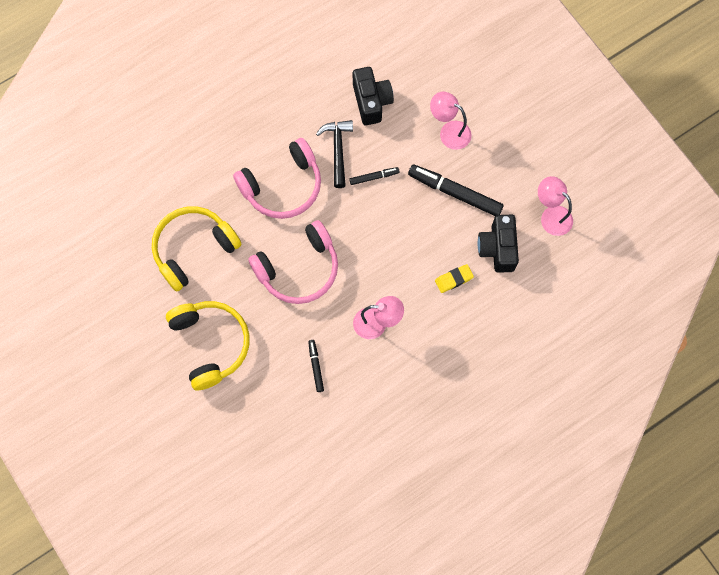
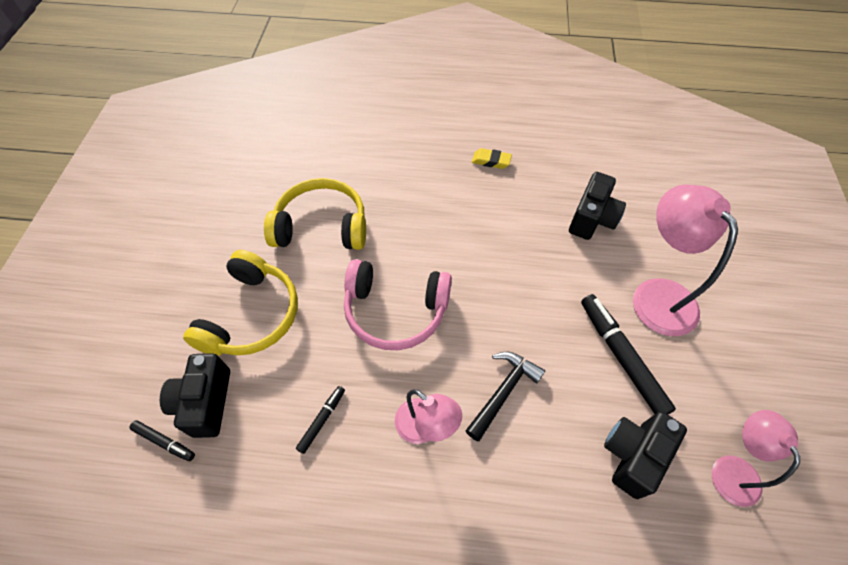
camera: 40 degrees right, 15 degrees down
pink headphones [233,138,321,219] -> none
black hammer [316,120,353,188] -> black hammer moved to [466,352,545,441]
black marker [349,167,400,185] -> black marker moved to [129,420,195,461]
pink lamp [430,92,472,150] -> pink lamp [633,184,738,336], size x1.61
yellow eraser [435,264,474,293] -> yellow eraser moved to [472,148,512,169]
none -> black camera [160,353,230,438]

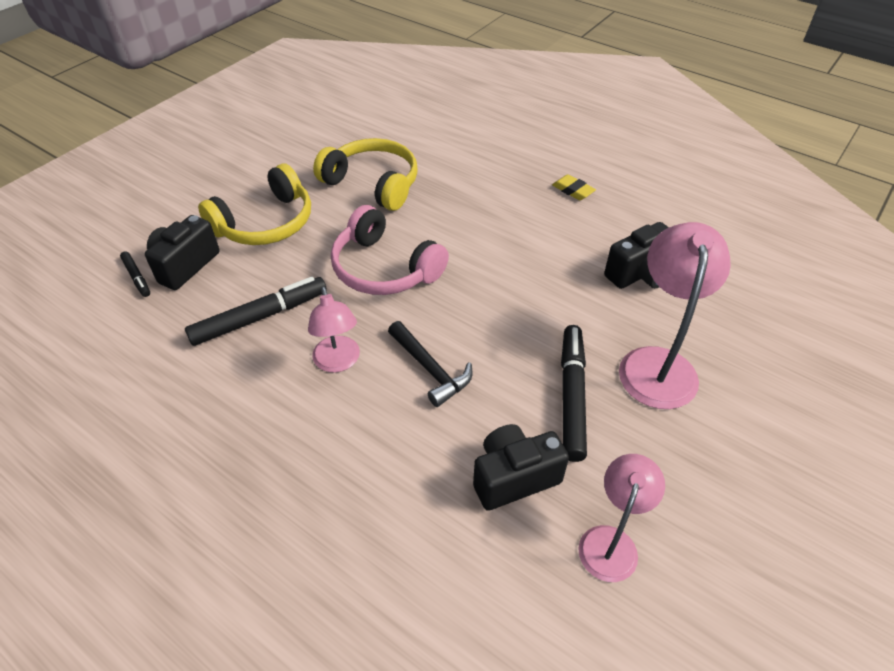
camera: 30 degrees right, 10 degrees down
black marker [296,386,345,454] -> black marker [185,277,327,346], size x1.97
black hammer [466,352,545,441] -> black hammer turned 75 degrees clockwise [388,321,472,407]

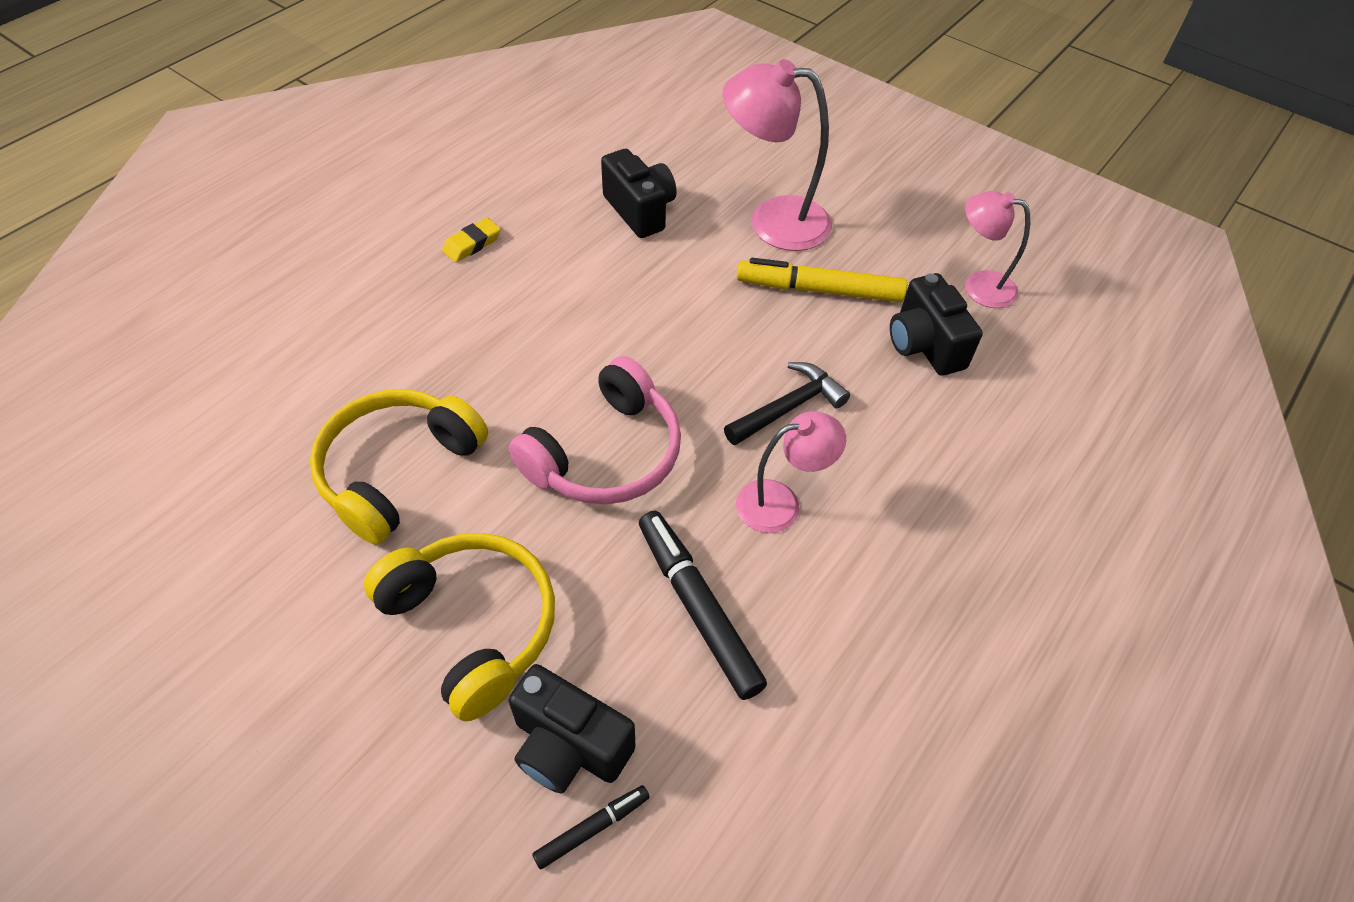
camera: 90 degrees left, 5 degrees up
black marker [561,325,587,462] -> yellow marker [737,258,907,302]

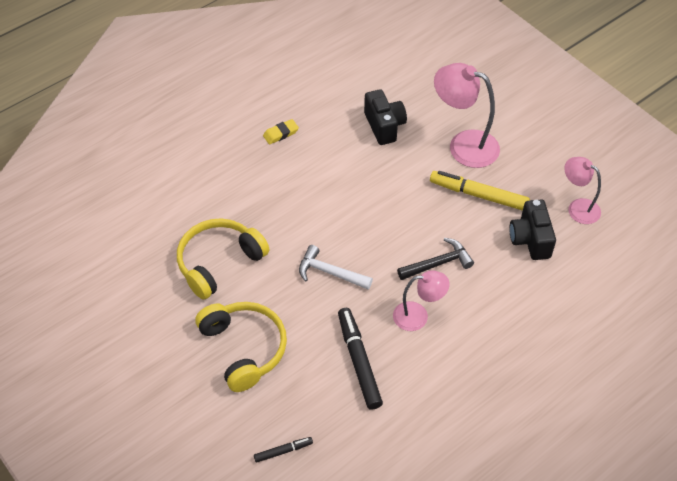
camera: 15 degrees right, 0 degrees up
pink headphones [508,356,681,504] -> white hammer [299,245,373,290]
black camera [509,664,635,793] -> none

